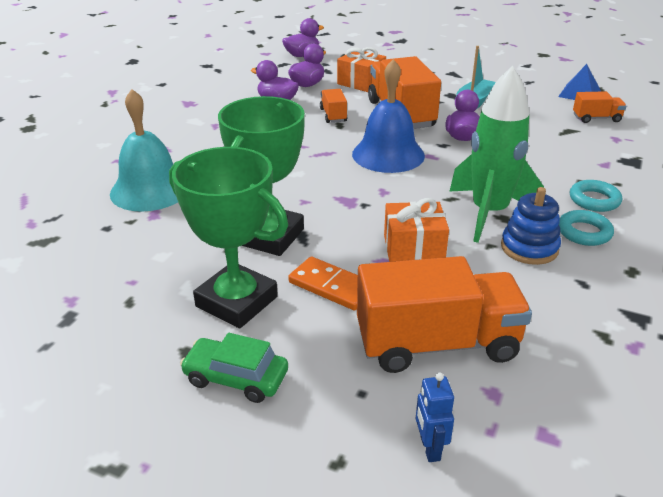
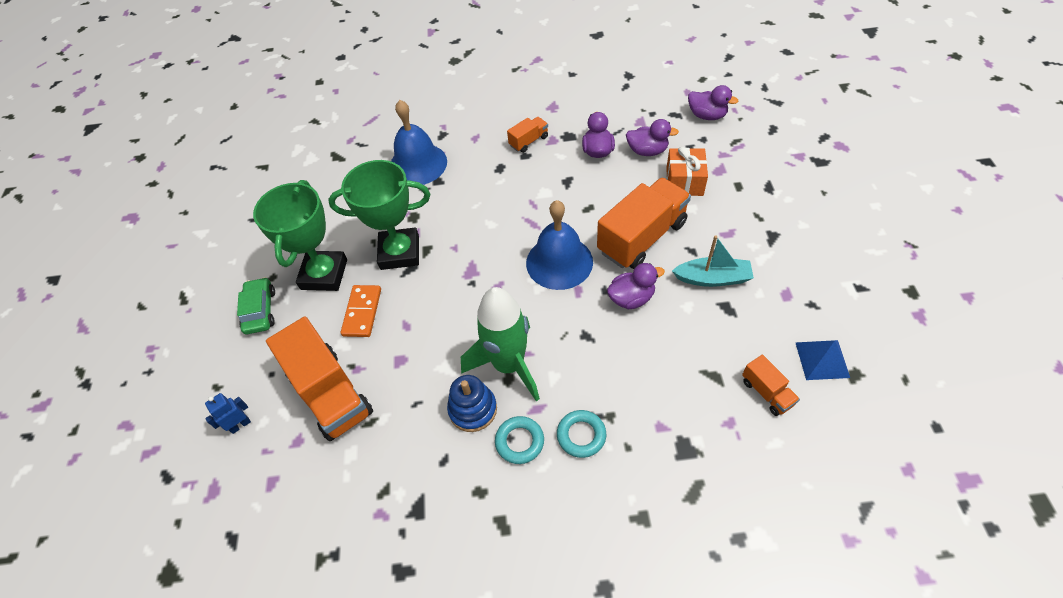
camera: 65 degrees right, 20 degrees up
turquoise bell [110,89,178,212] -> blue bell [391,100,447,185]
orange truck [320,89,347,123] -> orange truck moved to [507,117,548,153]
orange gift [384,198,449,262] -> none

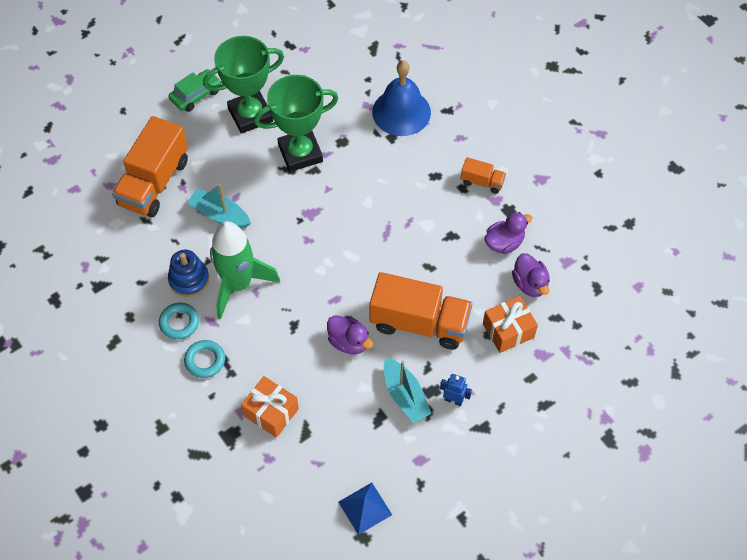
camera: 55 degrees right, 5 degrees up
blue robot [205,393,251,434] -> blue robot moved to [440,374,472,406]
green trophy [328,160,430,270] -> green trophy turned 75 degrees counterclockwise [254,75,339,172]
orange domino [341,285,381,337] -> none
blue bell [526,200,593,290] -> none
purple duck [688,85,738,120] -> none
orange truck [742,355,800,416] -> none
none -> turquoise boat [187,184,251,228]
none -> orange gift [241,376,299,438]

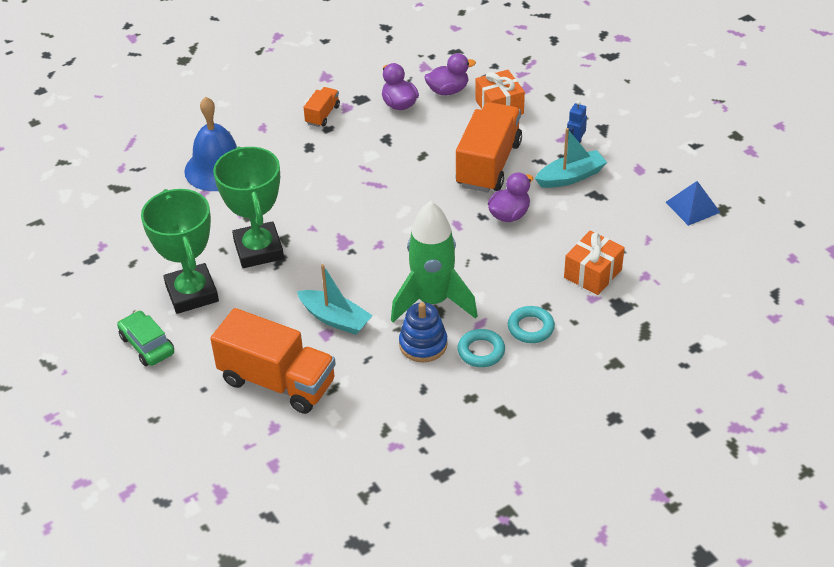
camera: 85 degrees left, 15 degrees down
turquoise boat [187,184,251,228] -> turquoise boat turned 90 degrees counterclockwise [297,264,373,335]

